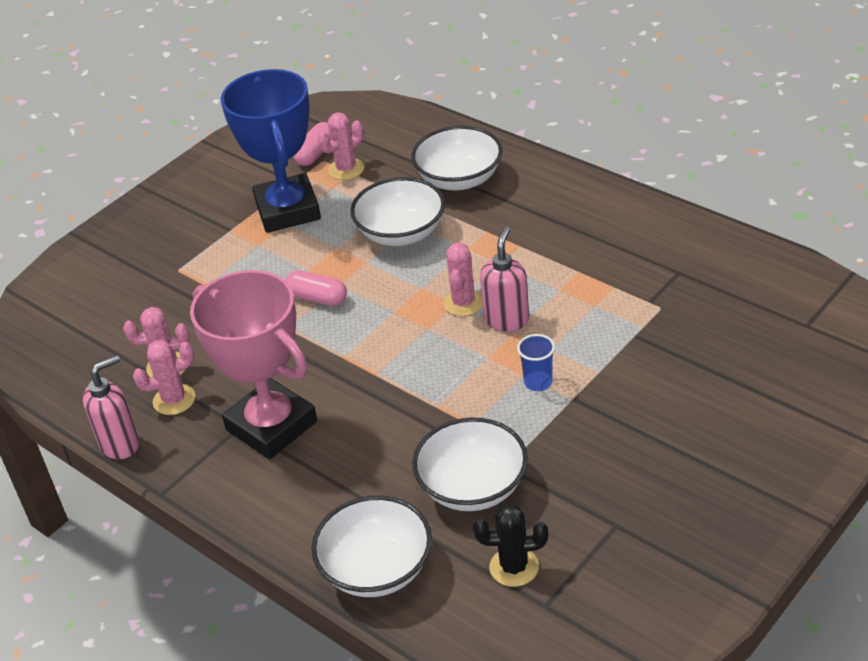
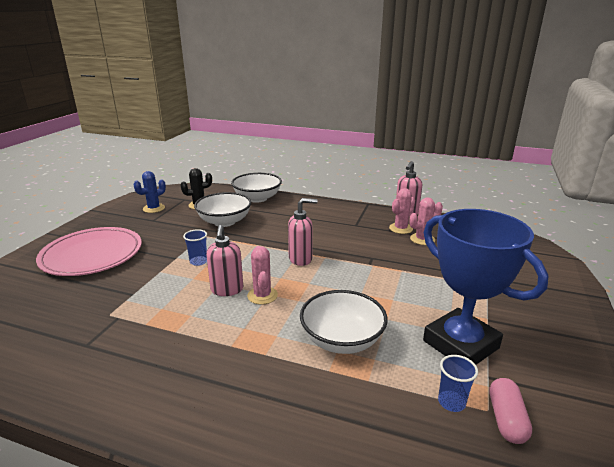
camera: 155 degrees right, 15 degrees down
pink trophy [190,270,317,459] -> none
pink capsule [285,270,347,306] -> none
pink cactus [318,112,364,180] -> blue cup [438,355,478,412]
white bowl [412,126,502,190] -> none
none -> pink plate [36,227,142,276]
none -> blue cactus [133,171,166,213]
none -> pink soap dispenser [288,198,318,266]

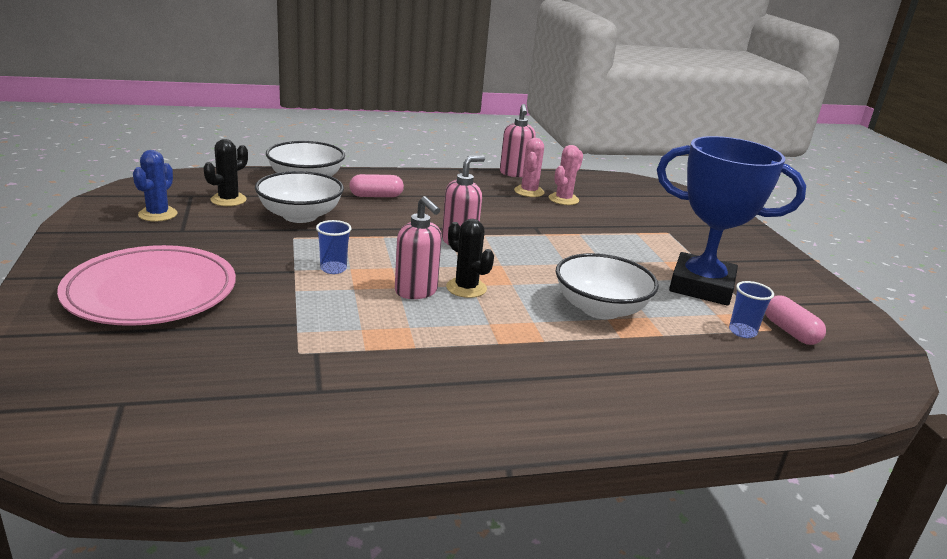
camera: 35 degrees left, 0 degrees up
pink cactus [247,246,278,305] -> black cactus [446,219,494,298]
none -> pink capsule [349,174,404,197]

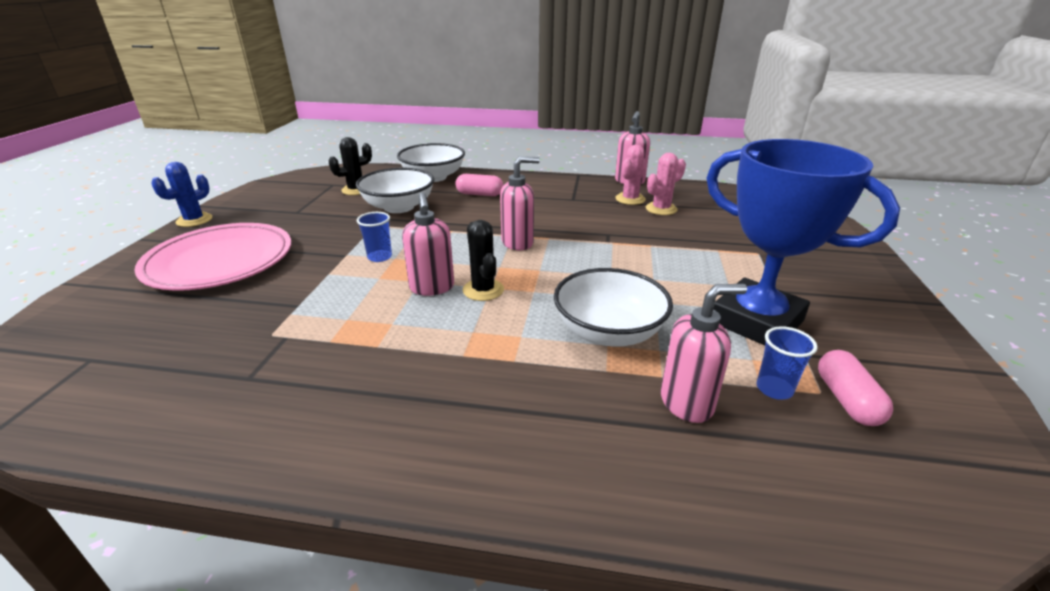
camera: 25 degrees right, 5 degrees up
blue cactus [133,150,178,221] -> blue cactus moved to [151,162,212,227]
none -> pink soap dispenser [661,284,747,423]

